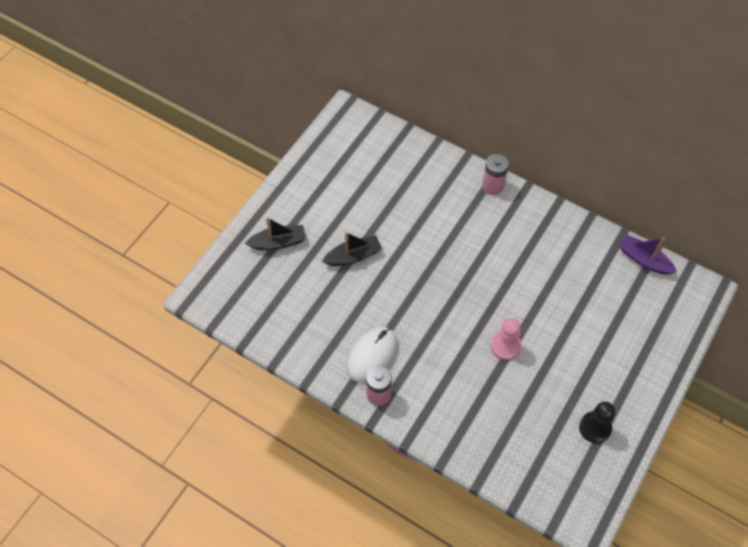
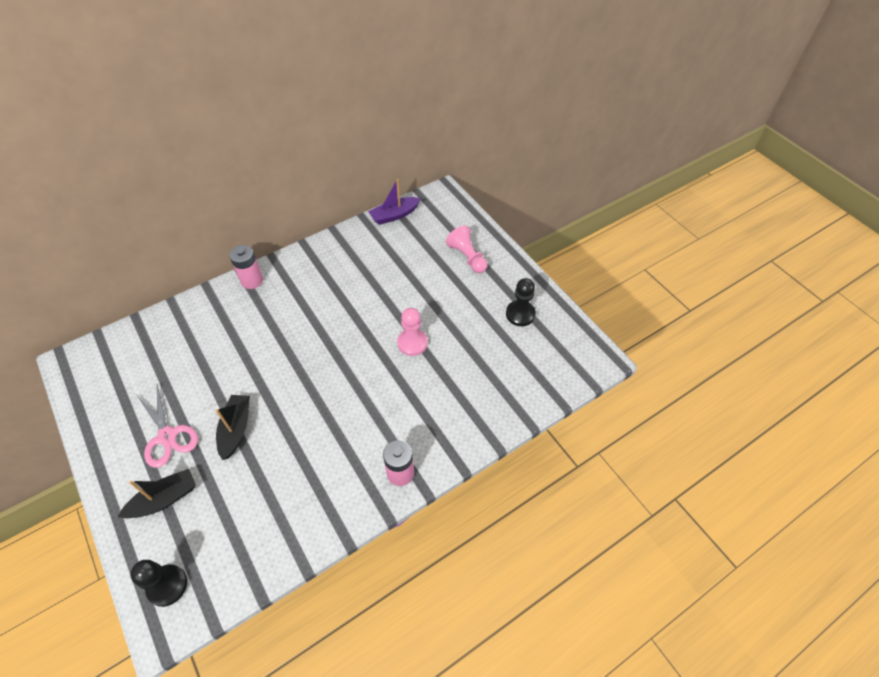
camera: 65 degrees left, 5 degrees down
black boat [245,217,306,250] -> black boat turned 45 degrees clockwise [118,469,196,518]
white mouse [347,327,398,383] -> none
none -> black pawn [130,560,187,607]
none -> pink scissors [137,385,198,468]
none -> pink pawn [446,225,488,273]

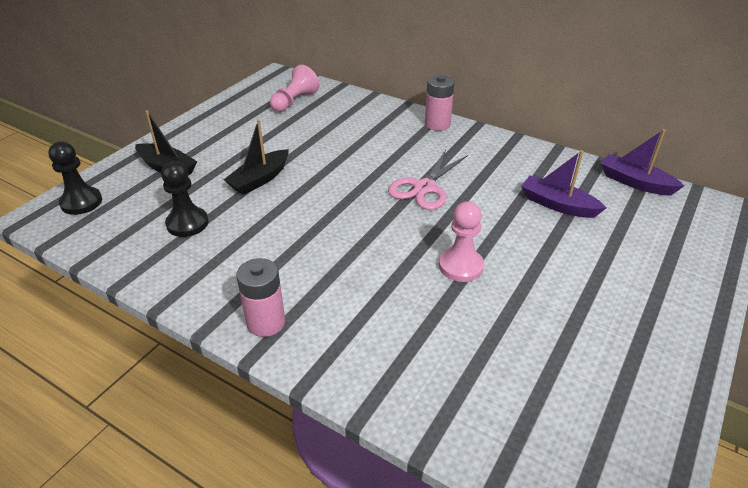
camera: 65 degrees right, 15 degrees down
pink scissors [137,385,198,468] -> pink scissors moved to [388,150,468,210]
black boat [215,395,250,460] -> black boat turned 150 degrees clockwise [224,120,289,195]
pink pawn [446,225,488,273] -> pink pawn moved to [270,65,319,112]
black pawn [506,278,536,326] -> black pawn moved to [161,161,208,237]
none -> purple boat [521,150,606,218]

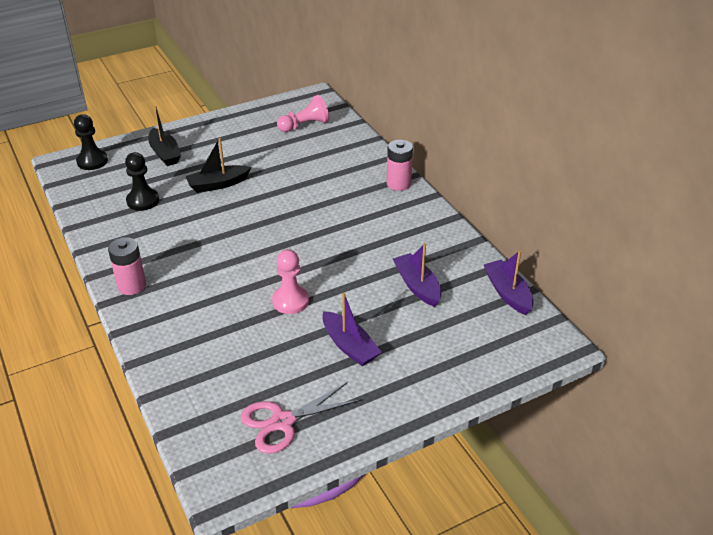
camera: 30 degrees right, 0 degrees up
pink scissors [388,150,468,210] -> pink scissors moved to [241,382,361,454]
none -> purple boat [322,293,382,366]

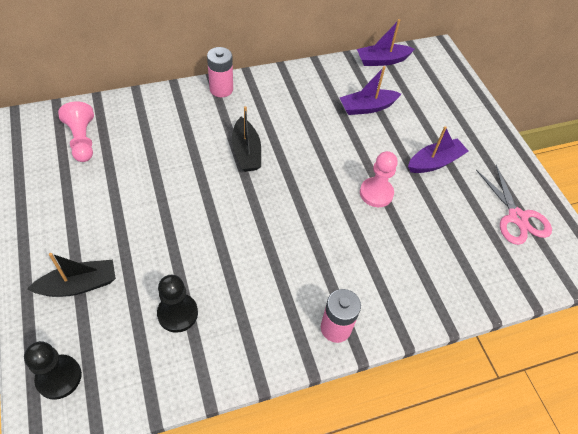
camera: 85 degrees left, 15 degrees up
black boat [186,138,251,193] -> black boat moved to [232,106,261,172]

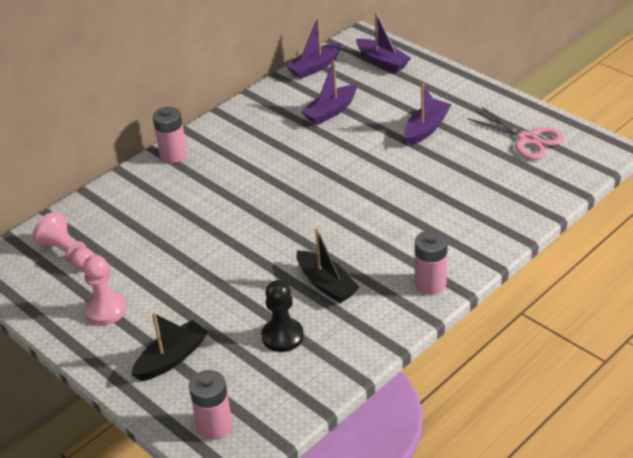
camera: 20 degrees left, 15 degrees down
black pawn [24,341,82,400] -> pink battery [189,370,232,440]
black boat [232,106,261,172] -> black boat moved to [296,228,359,303]
pink pawn [360,151,398,207] -> pink pawn moved to [83,255,126,325]
none -> purple boat [356,12,411,73]

